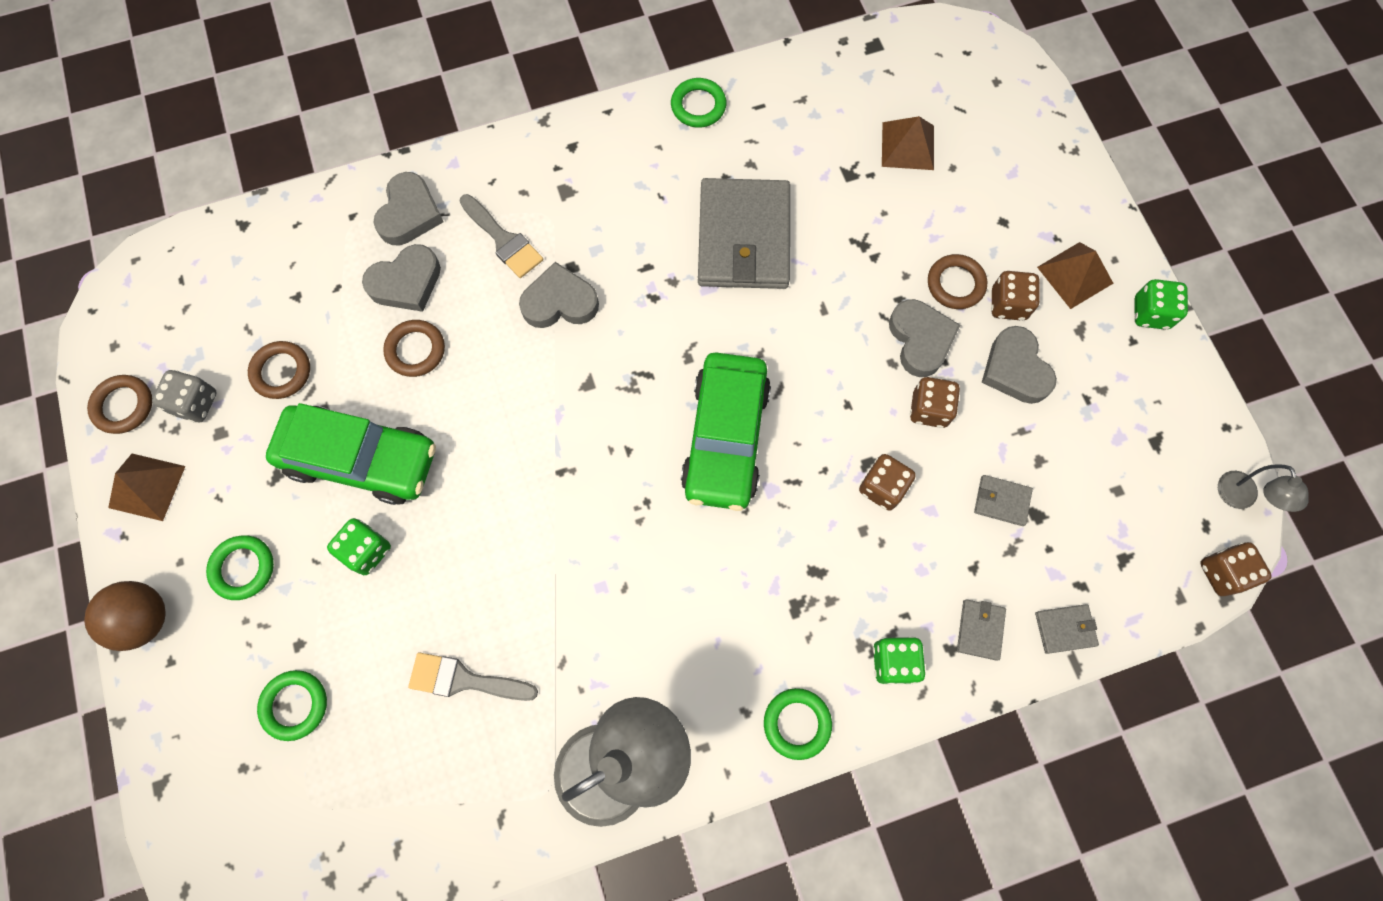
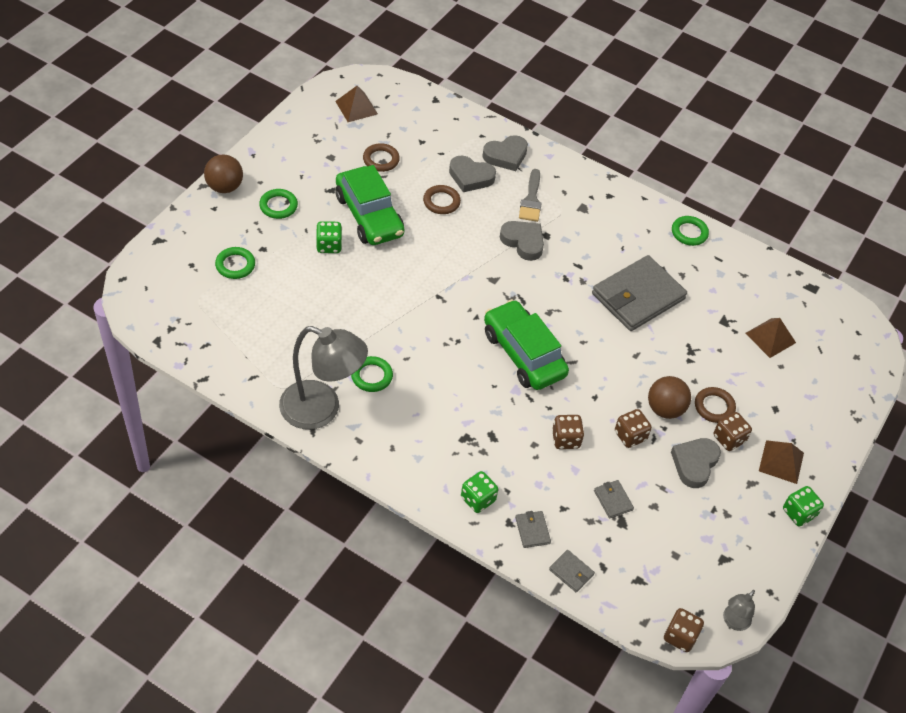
camera: 45 degrees right, 20 degrees down
brown ring [87,375,152,434] -> none
brown pyramid [108,454,185,521] -> brown pyramid moved to [335,86,378,122]
grey dice [152,370,216,422] -> none
grey brush [408,652,538,701] -> none
green car [681,352,771,511] -> green car turned 90 degrees clockwise [484,299,569,390]
green ring [764,688,832,760] -> green ring moved to [351,356,393,392]
grey heart [889,299,960,377] -> brown ball [648,376,691,419]
grey wallet [957,599,1006,661] -> grey wallet turned 75 degrees counterclockwise [515,511,551,548]

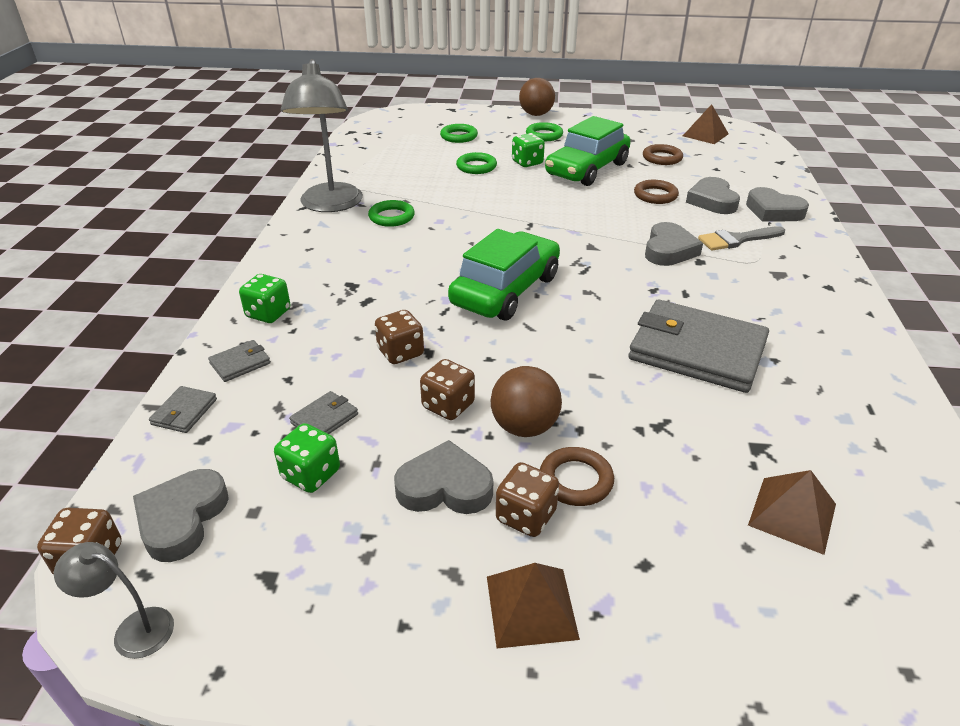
camera: 70 degrees right, 15 degrees down
green ring [672,216,709,246] -> green ring moved to [456,152,497,174]
green dice [783,486,824,526] -> green dice moved to [274,423,340,493]
none -> grey heart [133,469,229,562]

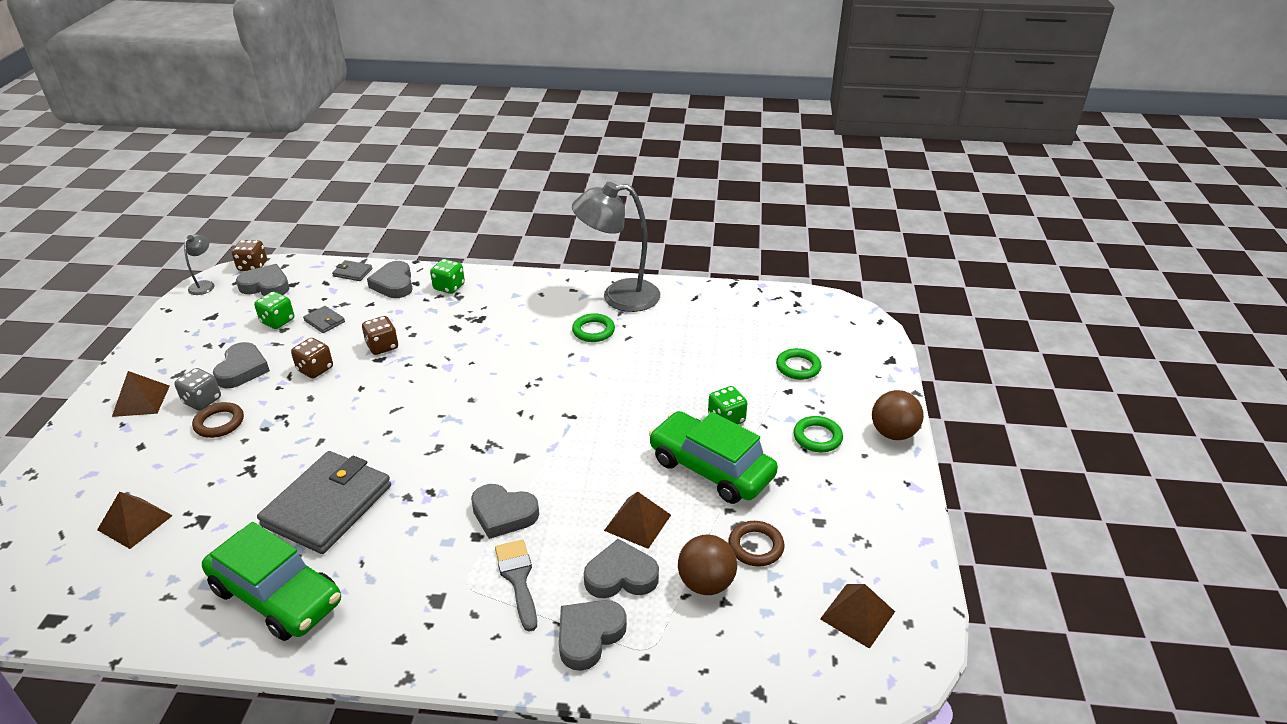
camera: 90 degrees right, 0 degrees up
grey wallet [208,340,271,382] -> grey heart [367,261,412,298]
green car [448,229,560,321] -> green car moved to [202,522,341,641]
green ring [456,152,497,174] -> none
brown ball [491,366,562,437] -> brown ball moved to [678,534,737,595]
brown dice [496,462,559,537] -> grey dice [174,368,221,411]
brown ring [634,180,679,204] -> brown pyramid [604,492,671,549]

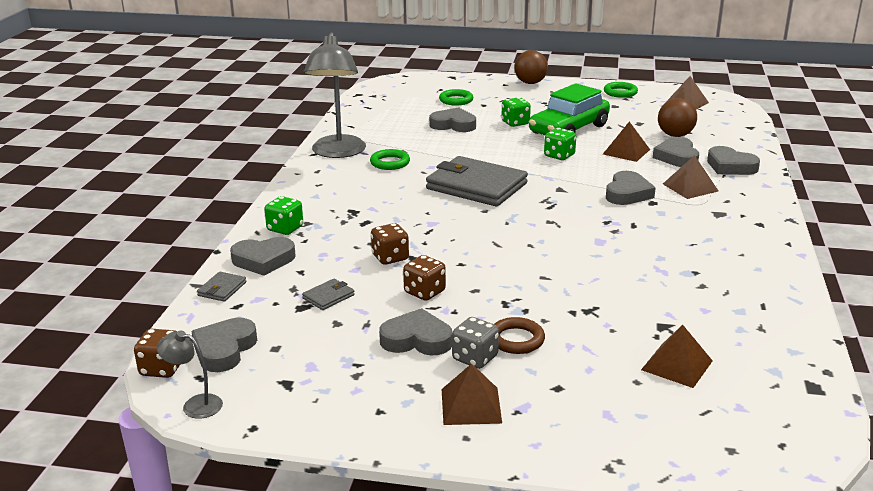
camera: 85 degrees left, 10 degrees down
green car [202,522,341,641] -> none
green dice [254,292,294,329] -> green dice moved to [544,128,576,160]
grey wallet [257,451,391,554] -> grey wallet moved to [426,156,528,206]
grey brush [495,540,537,632] -> brown pyramid [663,155,718,199]
brown ring [728,521,784,567] -> none
green ring [793,416,843,452] -> green ring moved to [604,82,638,98]
none -> grey heart [429,107,476,132]

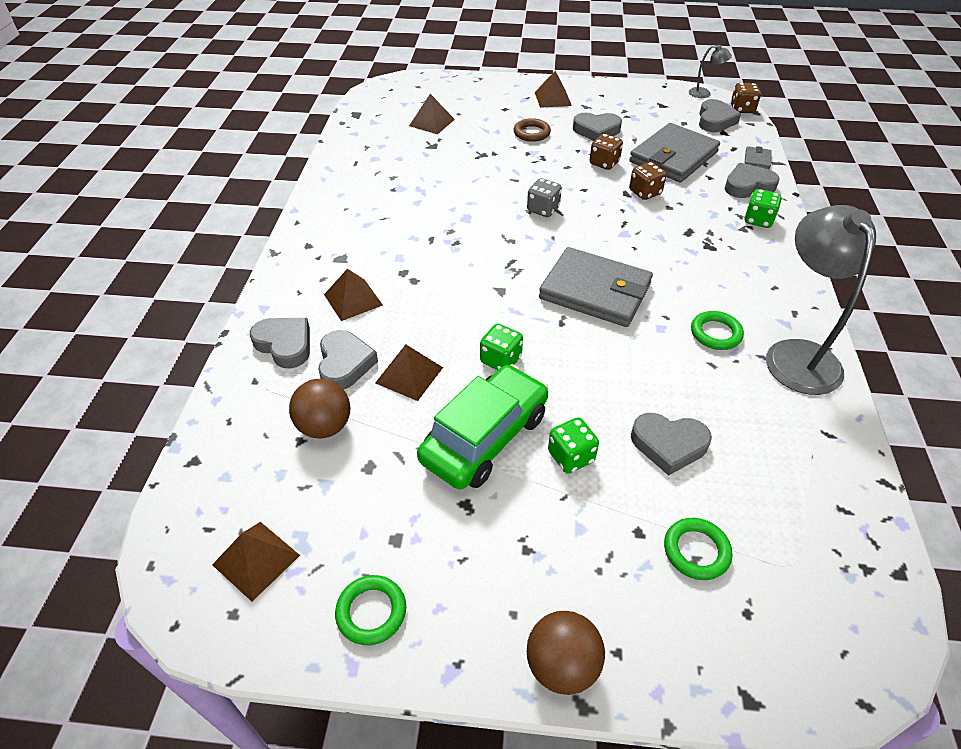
camera: 175 degrees right, 20 degrees up
grey wallet [302,279,355,310] -> grey wallet [629,123,720,183], size x2.44
grey dice [452,317,499,369] -> grey dice moved to [527,178,562,217]
grey heart [606,171,656,205] -> none

